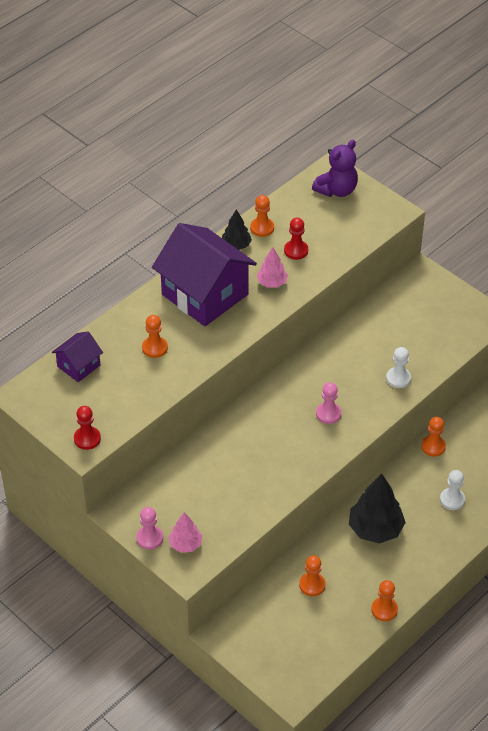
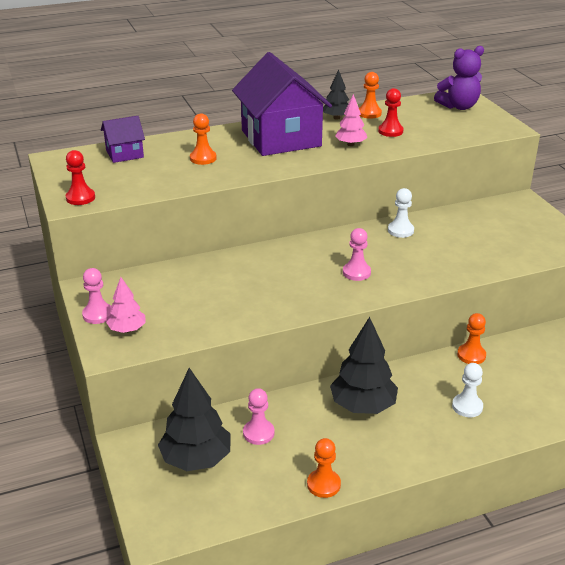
camera: 25 degrees right, 15 degrees down
orange pawn [299,555,325,596] -> pink pawn [243,388,274,445]
white pawn [386,347,411,388] -> white pawn moved to [388,188,414,238]
none -> black tree [158,368,230,471]

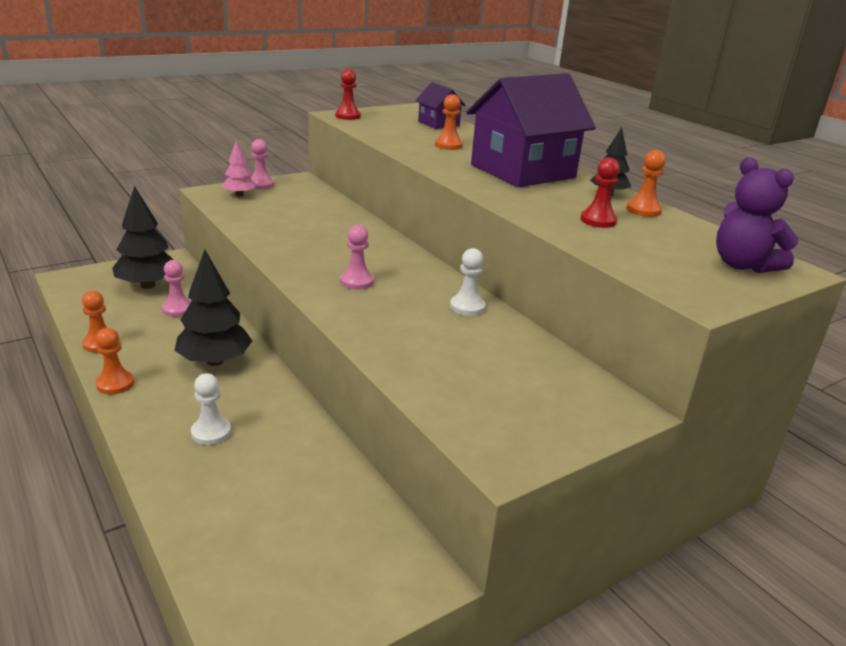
camera: 75 degrees right, 5 degrees down
pink tree [335,94,367,146] -> none
orange pawn [457,313,486,364] -> orange pawn moved to [95,328,134,395]

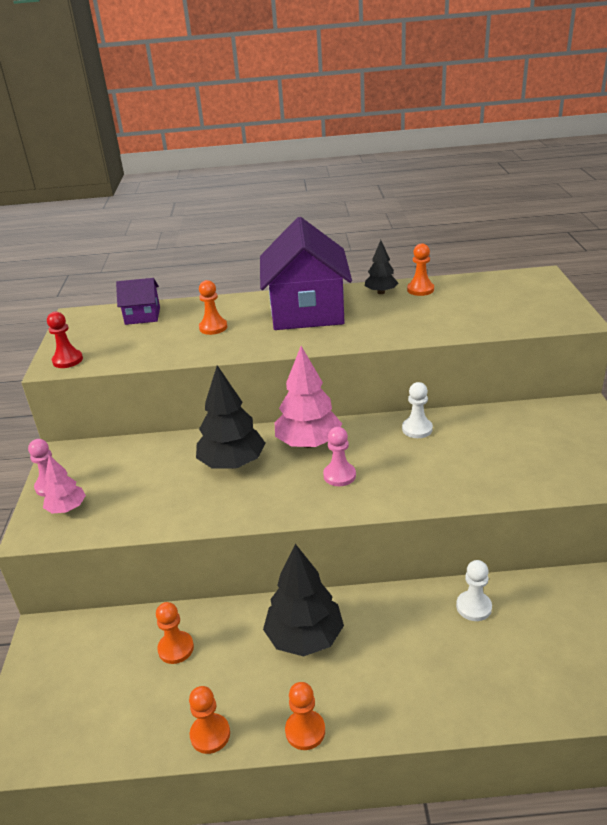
camera: 55 degrees left, 5 degrees up
black tree [112,186,174,289] -> black tree moved to [196,365,266,469]
pink pawn [162,260,191,317] -> orange pawn [156,602,194,664]
white pawn [191,373,231,445] -> white pawn moved to [456,560,492,621]
red pawn [580,158,620,228] -> none
purple teddy bear [716,157,799,273] -> none
none -> pink tree [275,346,342,448]

